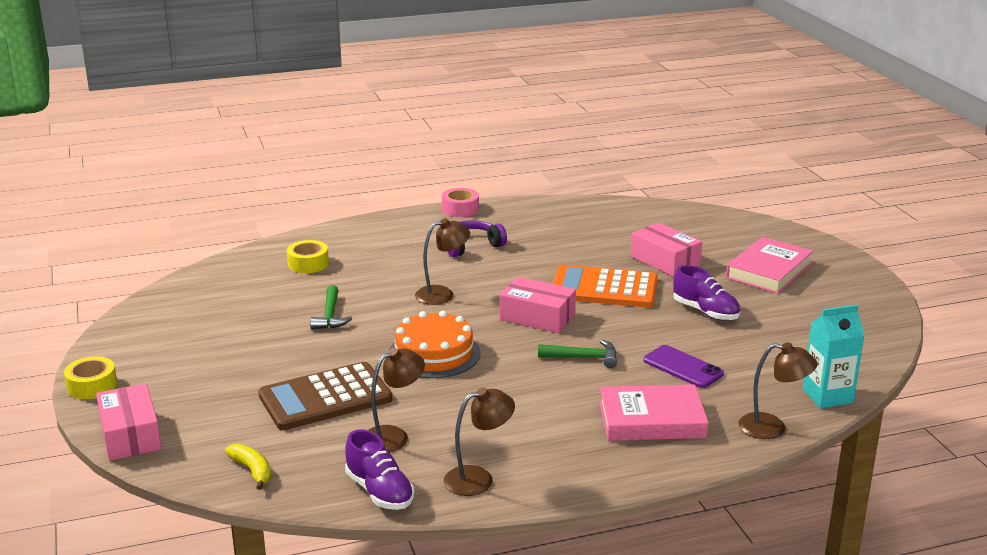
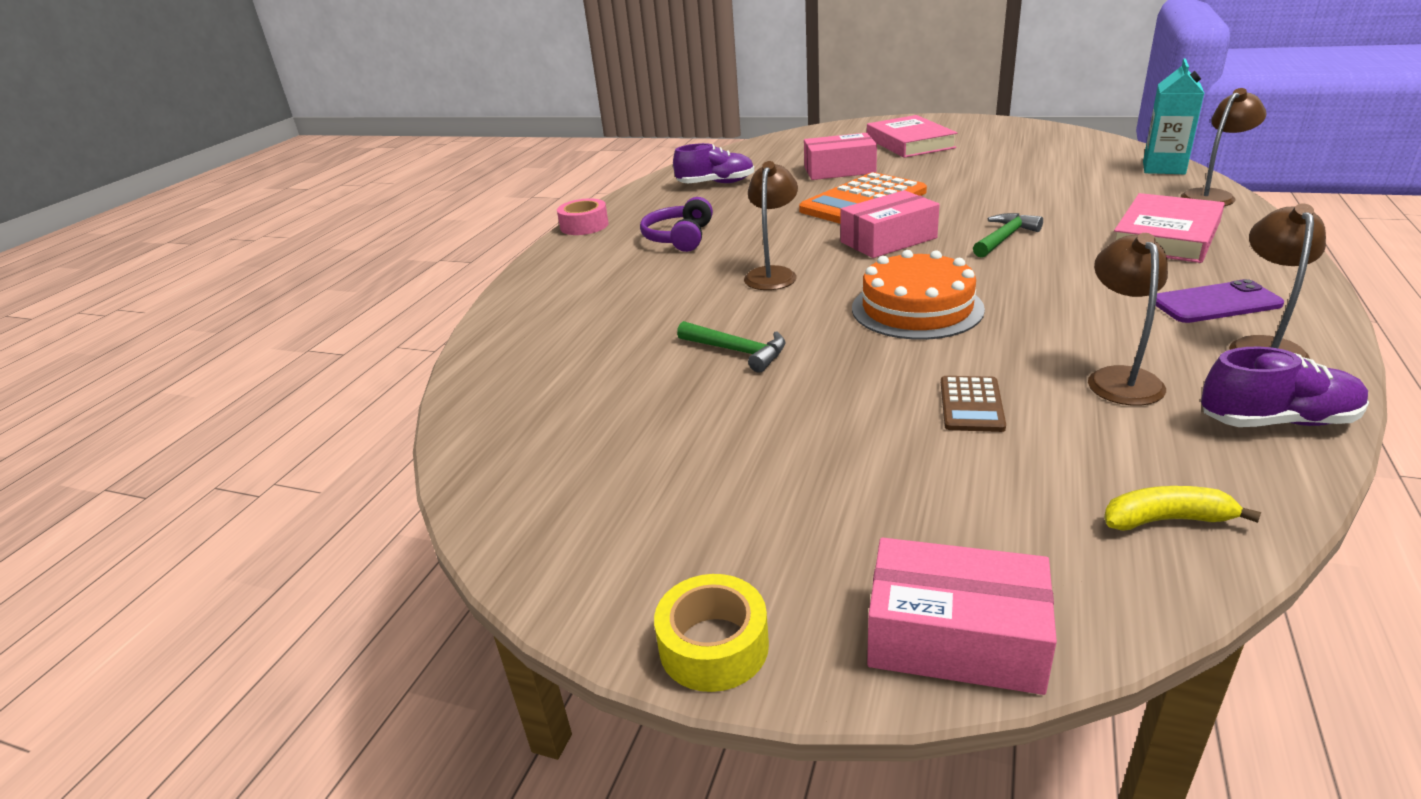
camera: 50 degrees left, 5 degrees up
brown calculator [258,362,392,430] -> brown calculator [941,376,1006,432], size x0.48
yellow tape [287,240,329,273] -> none
purple phone [643,345,724,388] -> purple phone moved to [1156,279,1284,323]
purple shoe [673,265,740,321] -> purple shoe moved to [673,143,754,183]

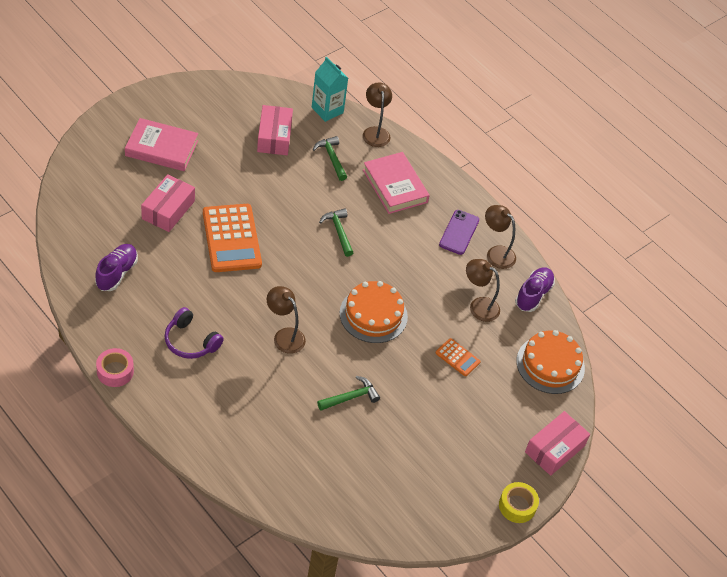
camera: 70 degrees left, 20 degrees up
pink box [841,190,940,258] -> pink box moved to [257,105,293,155]
brown calculator [941,376,1006,432] -> orange calculator [436,338,480,376]
yellow banana [1104,486,1261,531] -> orange cake [516,330,585,394]
none -> green hammer [313,136,347,181]

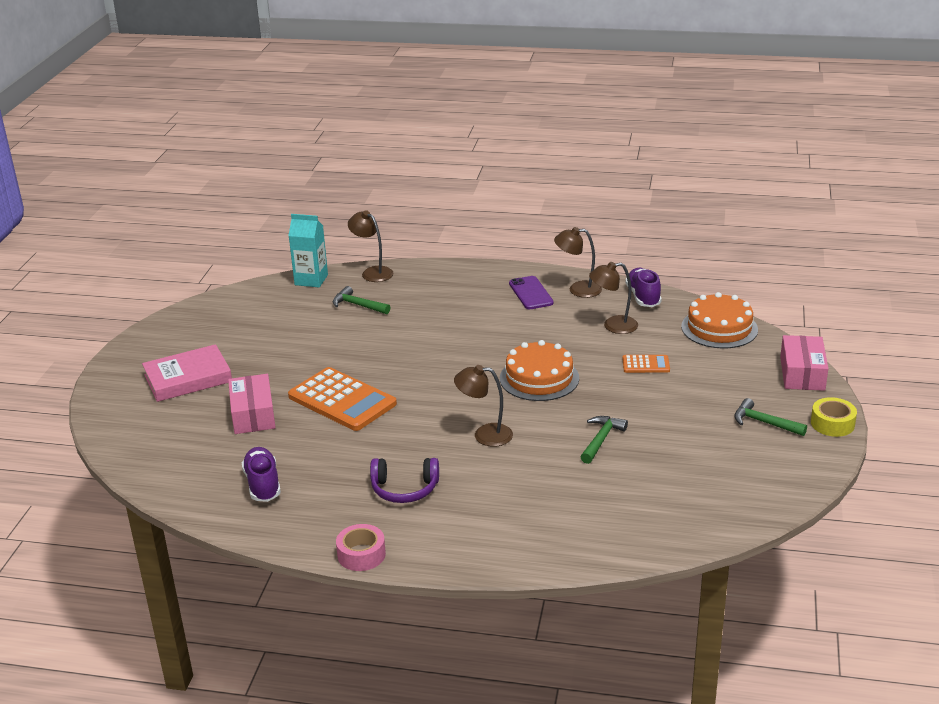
camera: 30 degrees left, 20 degrees down
pink box [257,105,293,155] -> none
green hammer [319,209,353,257] -> green hammer moved to [734,398,807,436]
pink book [363,152,430,214] -> none

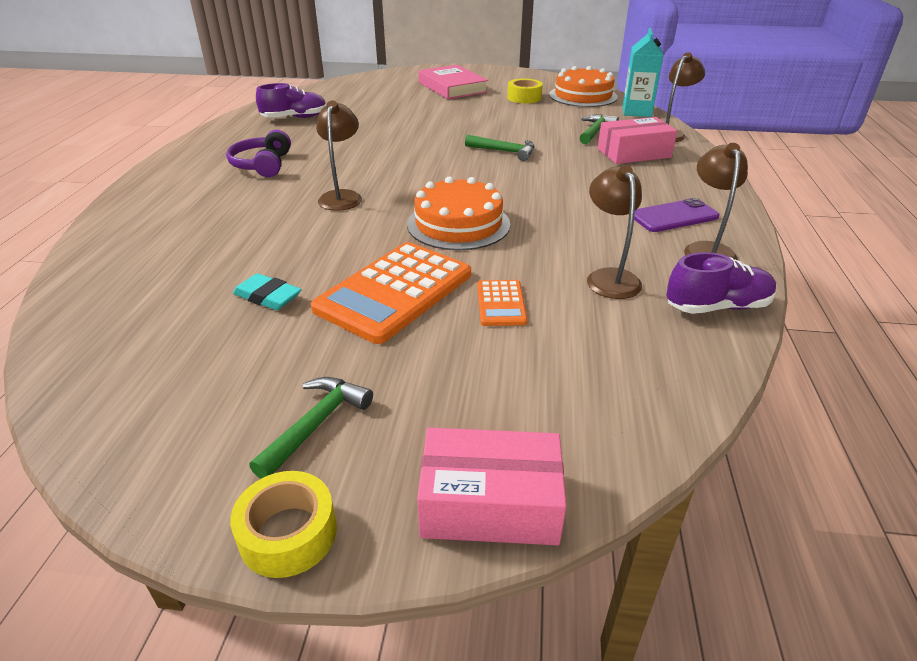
camera: 85 degrees right, 5 degrees up
pink box [228,374,276,434] -> pink box moved to [598,117,677,164]
orange calculator [288,367,397,431] -> orange calculator moved to [311,242,471,344]
pink tape [336,524,386,571] -> none
green hammer [581,416,628,464] -> green hammer moved to [465,135,535,161]
orange cake [681,292,758,349] -> orange cake moved to [549,66,618,107]
none -> turquoise eraser [233,273,302,310]
none -> yellow tape [507,79,543,103]

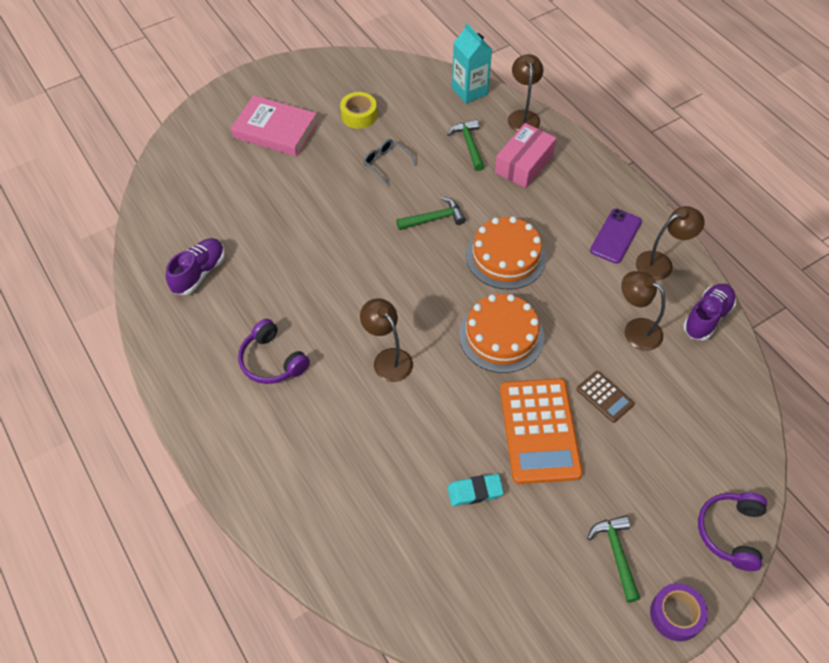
camera: 40 degrees left, 20 degrees up
yellow tape [230,471,337,578] -> purple tape [650,583,708,641]
pink box [417,428,566,545] -> purple headphones [698,492,767,571]
orange calculator [477,280,527,326] -> brown calculator [576,371,634,423]
orange cake [549,66,618,107] -> orange cake moved to [466,216,546,289]
brown lamp [684,143,748,260] -> brown lamp turned 105 degrees clockwise [636,206,705,280]
none -> grey glasses [363,139,417,186]

